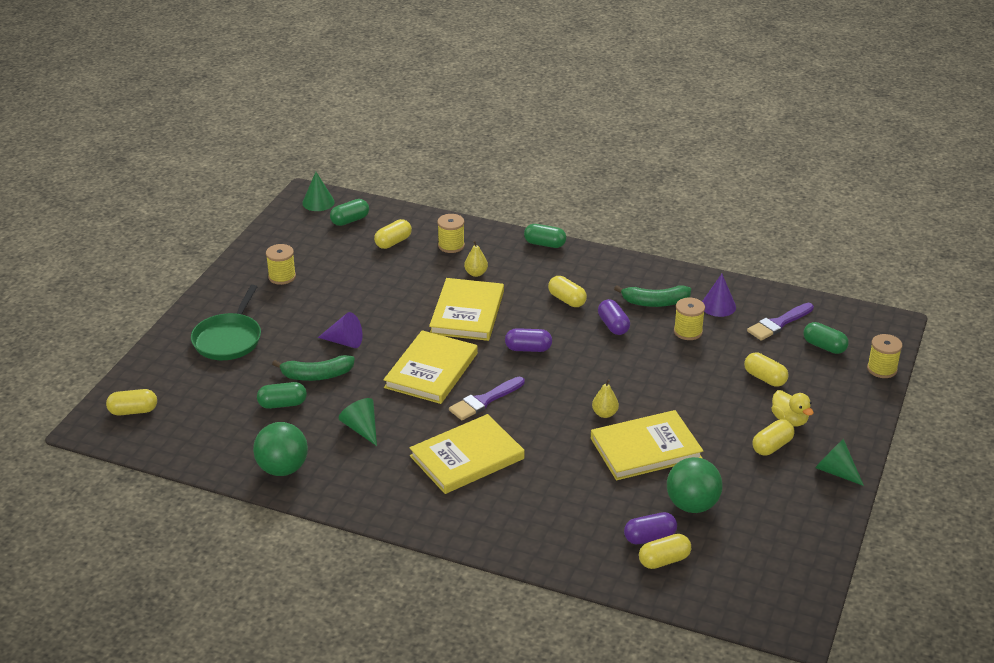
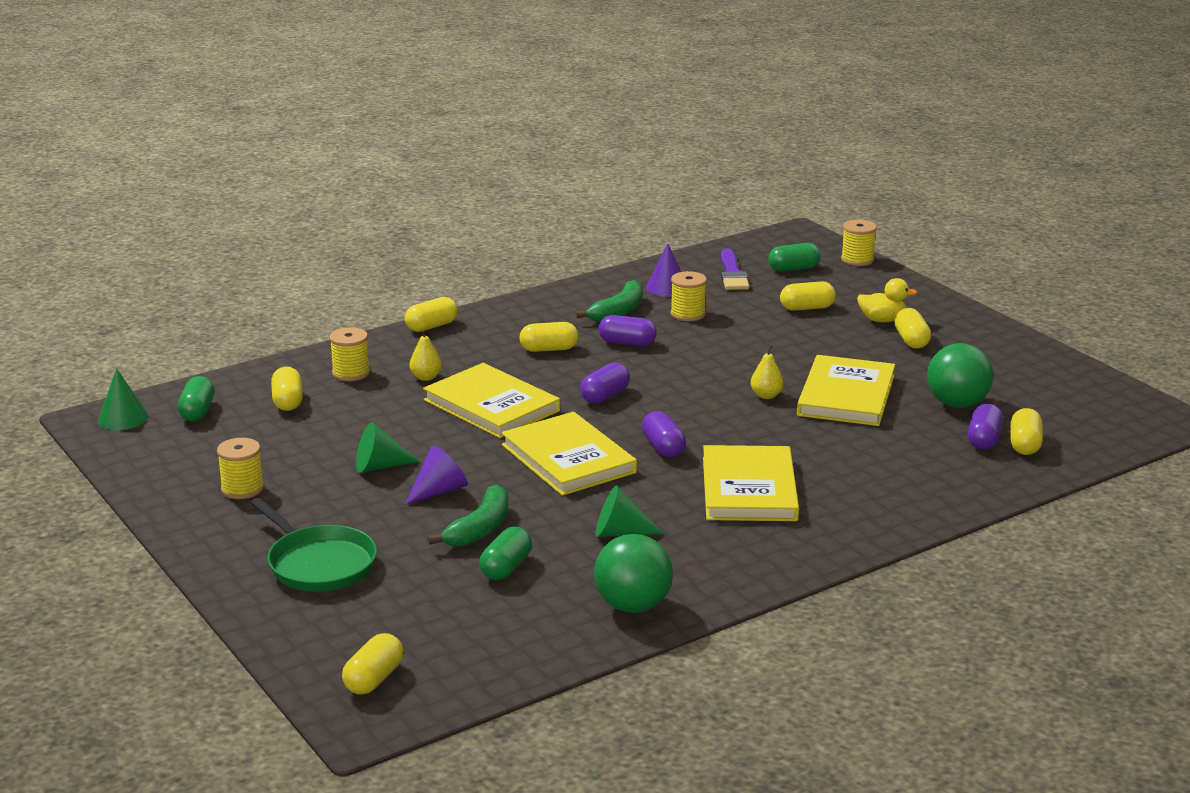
camera: 55 degrees left, 10 degrees down
purple brush [449,377,525,420] -> purple capsule [642,411,686,457]
green capsule [524,224,566,248] -> yellow capsule [405,297,458,332]
green cone [815,439,864,486] -> green cone moved to [356,422,420,473]

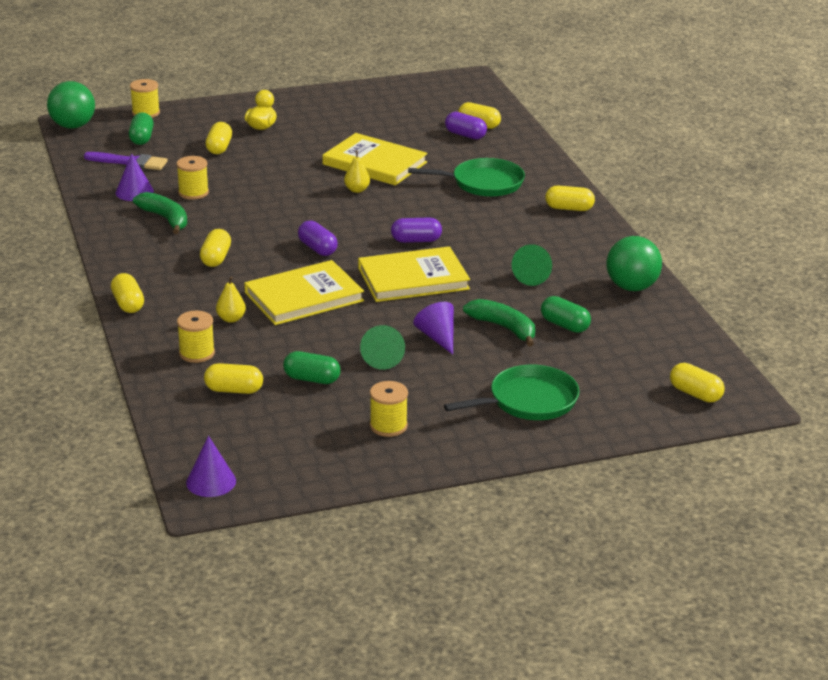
camera: 75 degrees left, 5 degrees up
green cone [98,368,148,430] -> purple cone [186,436,236,497]
green capsule [178,376,215,421] -> green capsule moved to [283,351,341,384]
purple capsule [599,315,657,346] -> none
yellow book [703,445,799,521] -> none
yellow capsule [894,308,931,349] -> yellow capsule moved to [545,186,595,211]
green ball [927,343,993,408] -> green ball moved to [47,81,95,129]
none -> green pan [408,158,525,197]

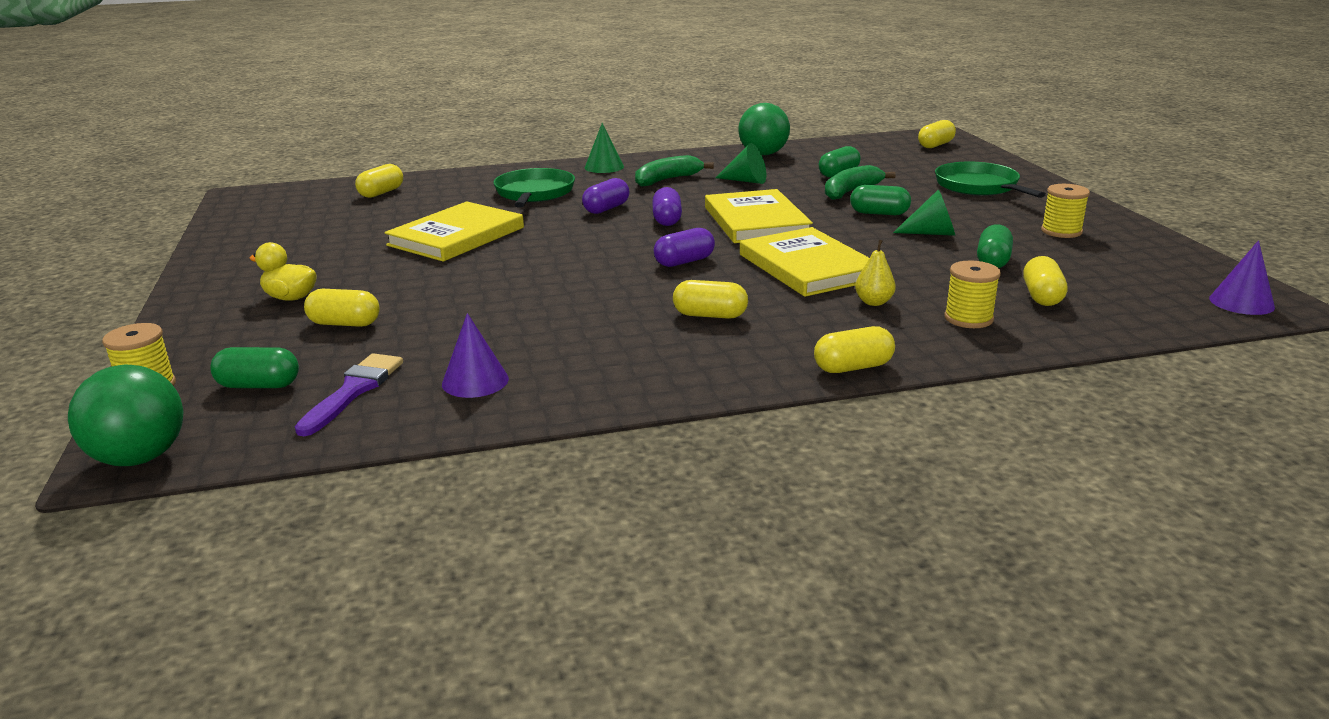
camera: 85 degrees left, 5 degrees down
green banana [133,192,187,234] -> green banana moved to [635,155,714,187]
yellow spool [176,156,209,200] -> none
yellow pear [344,150,370,193] -> none
purple cone [413,302,454,355] -> green capsule [850,185,911,215]
purple capsule [445,112,487,139] -> purple capsule moved to [582,178,630,214]
yellow capsule [545,186,595,211] -> green cone [585,123,624,173]

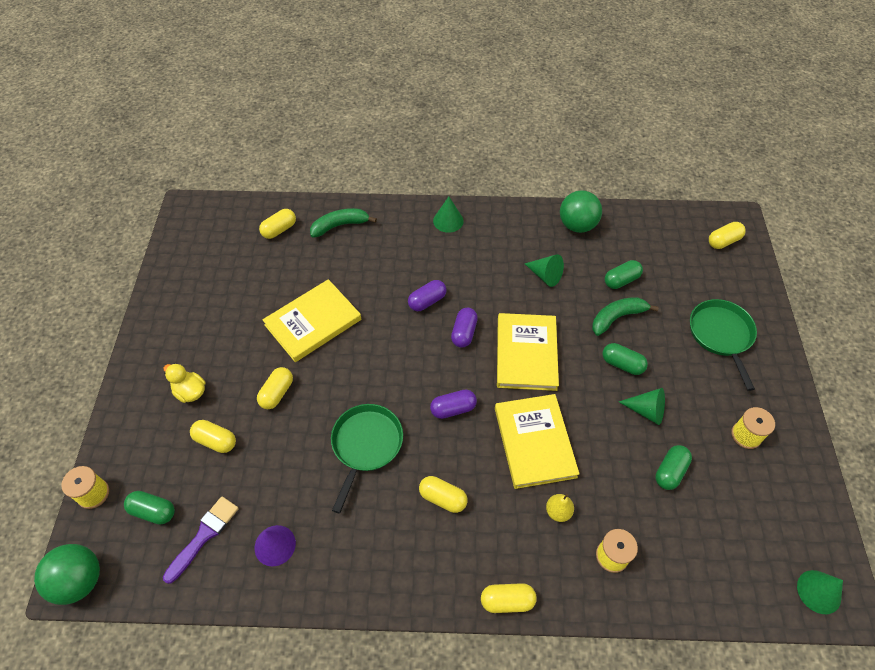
camera: 15 degrees right, 30 degrees up
green pan [493,168,575,208] -> green pan moved to [331,404,403,513]
green banana [635,155,714,187] -> green banana moved to [310,208,377,238]
yellow capsule [1023,256,1067,306] -> yellow capsule moved to [257,367,293,409]
purple cone [1209,240,1275,315] -> green cone [797,570,843,614]

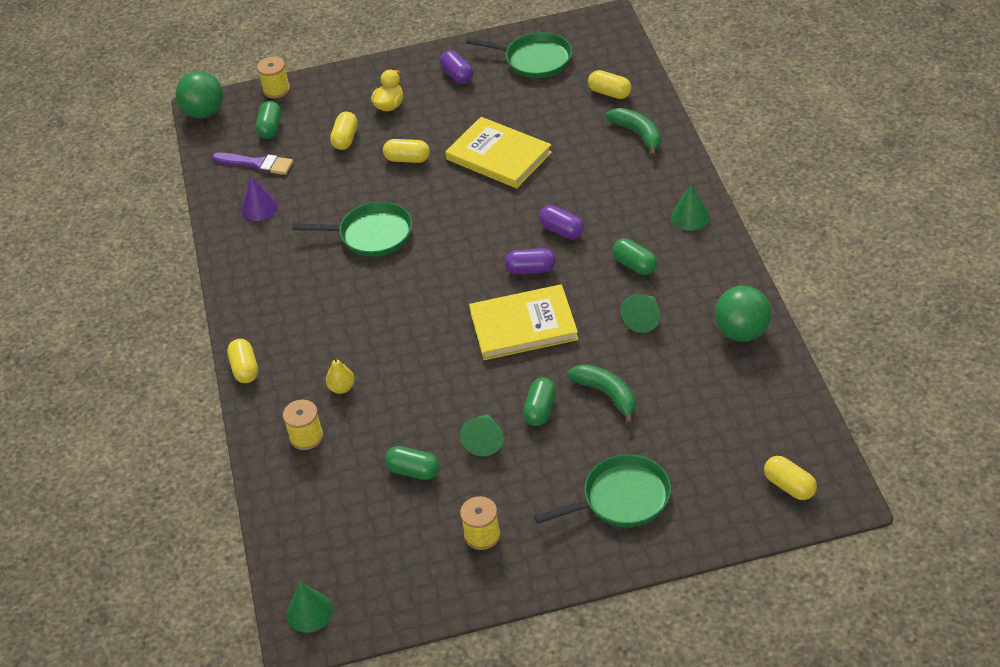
camera: 80 degrees right, 10 degrees down
yellow capsule [419,476,468,513] -> none
purple capsule [430,390,477,419] -> purple capsule moved to [440,50,473,84]
yellow book [495,394,579,489] -> none
green capsule [605,260,643,289] -> green capsule moved to [612,238,657,275]
none -> green pan [466,32,572,78]

